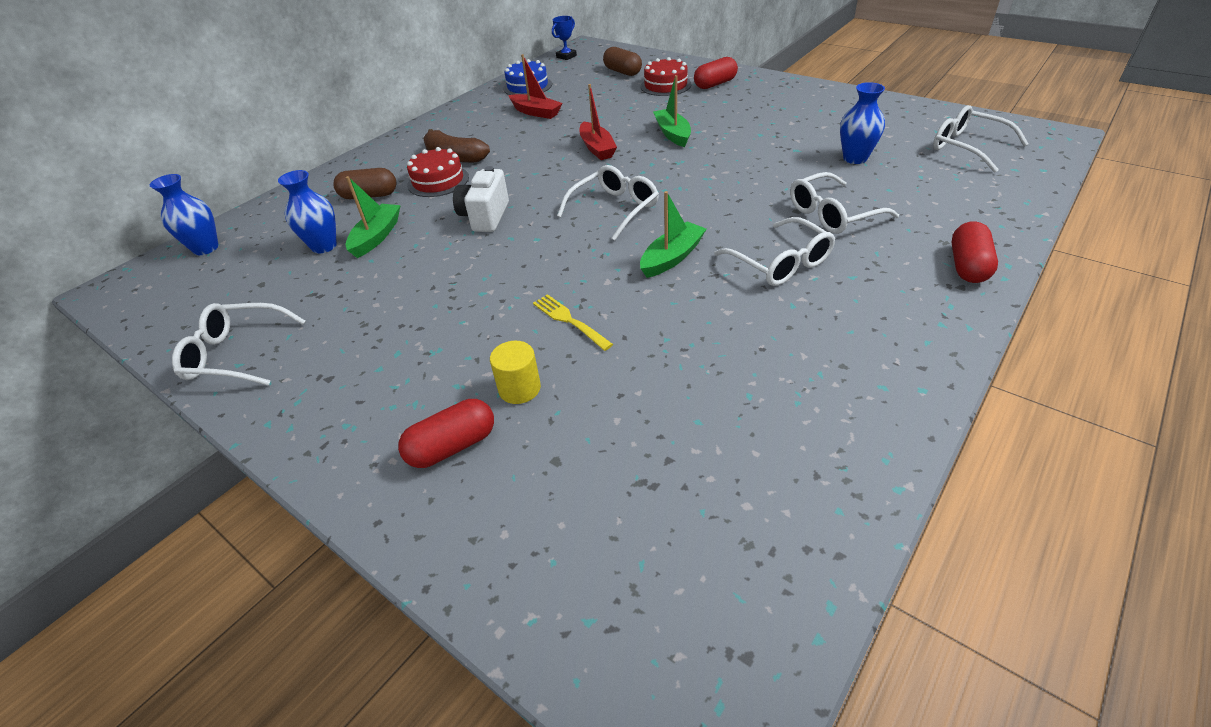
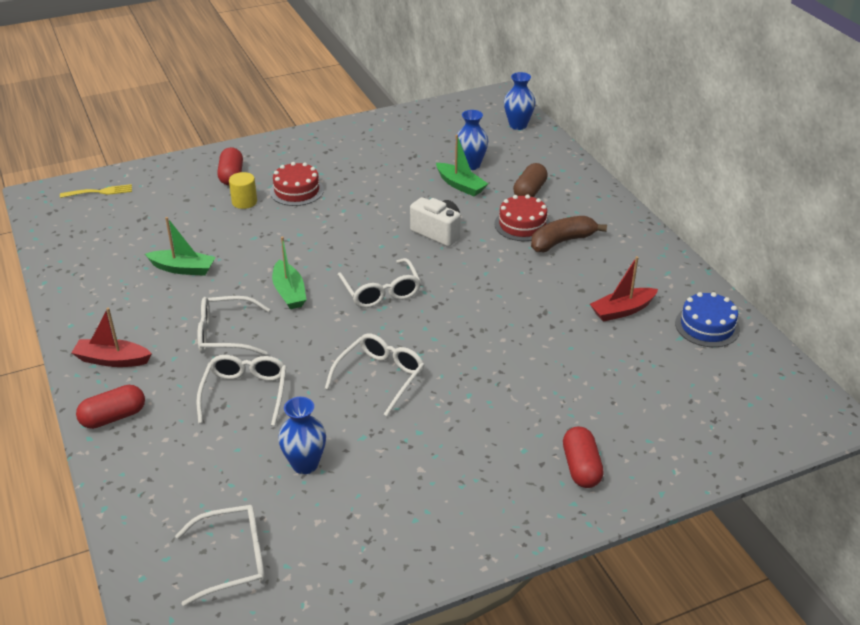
camera: 115 degrees right, 5 degrees down
white glasses [172,303,306,386] -> white glasses moved to [325,333,424,416]
yellow fork [533,294,613,351] -> yellow fork moved to [60,184,132,198]
blue trophy [552,16,577,60] -> none
red boat [579,84,617,160] -> red boat moved to [71,308,152,367]
brown capsule [603,47,642,76] -> none
red cake [640,57,692,96] -> red cake moved to [270,162,324,206]
green boat [653,75,691,147] -> green boat moved to [145,217,216,276]
red capsule [951,221,998,283] -> red capsule turned 75 degrees counterclockwise [76,385,145,429]

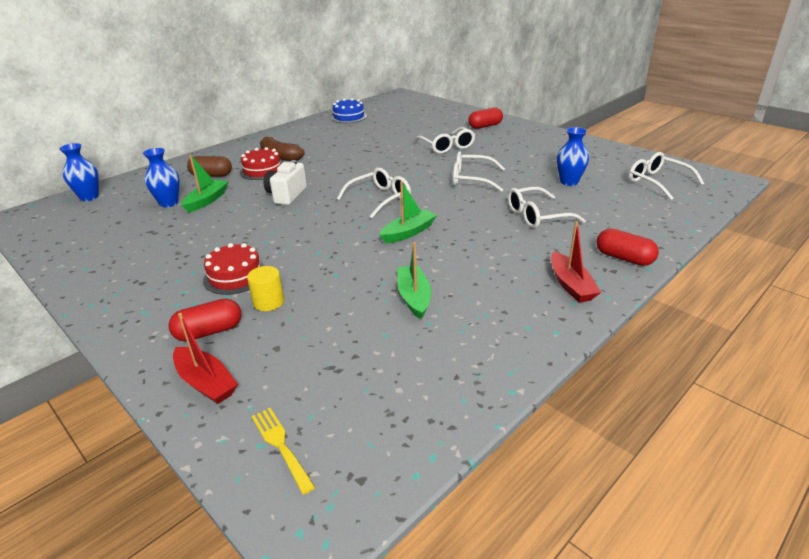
camera: 110 degrees left, 5 degrees down
white glasses [197,296,270,356] -> white glasses moved to [414,127,475,154]
red boat [590,256,658,322] -> red boat moved to [173,313,238,404]

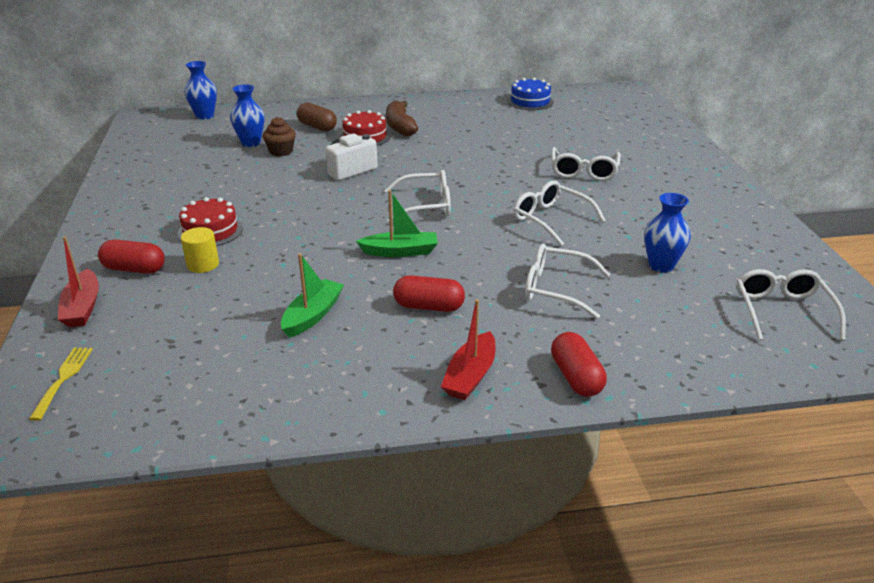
camera: 35 degrees right, 0 degrees up
green boat [182,155,228,213] -> brown cupcake [263,117,296,156]
red capsule [468,108,503,129] -> red capsule moved to [393,275,465,312]

